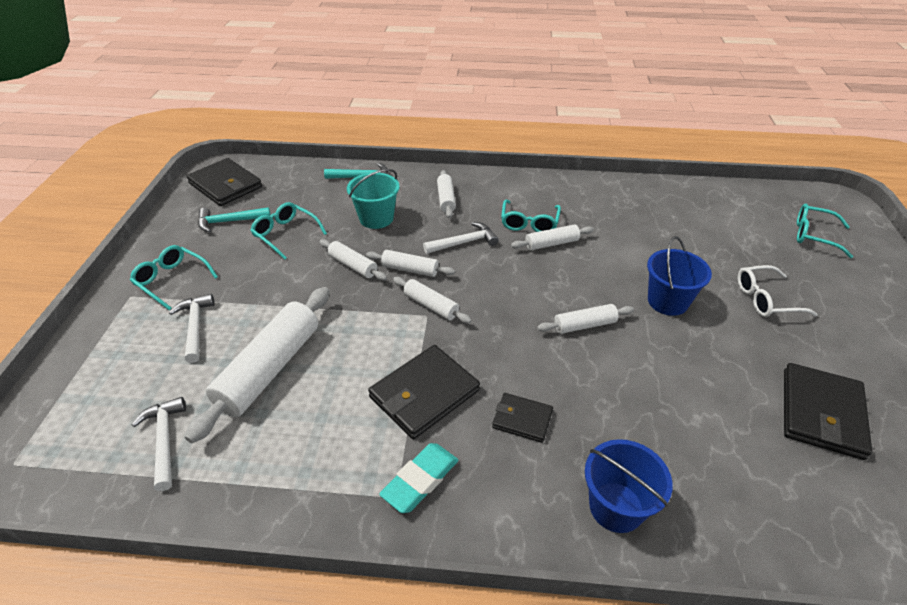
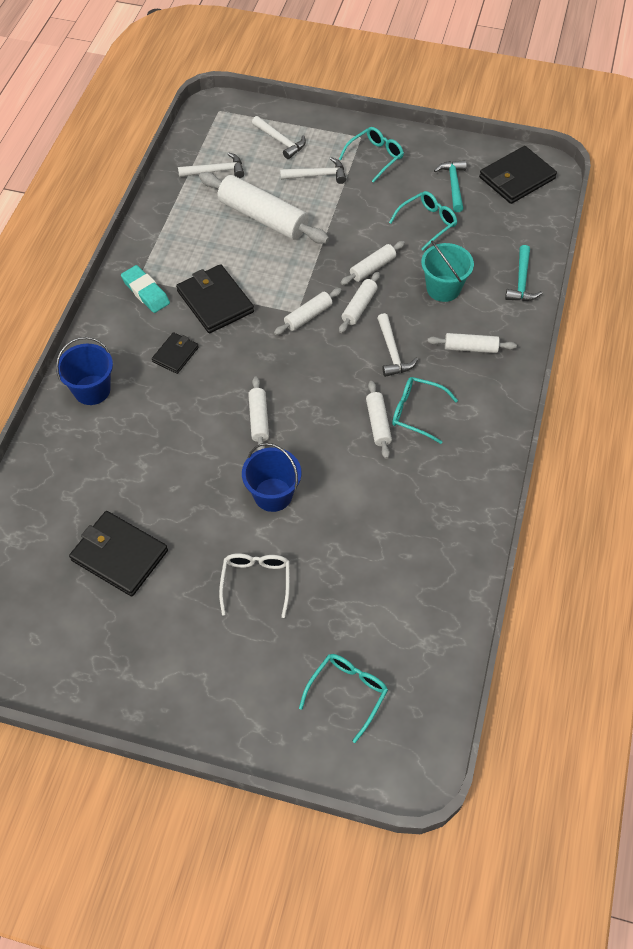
camera: 100 degrees right, 15 degrees up
none -> white hammer [252,116,306,159]

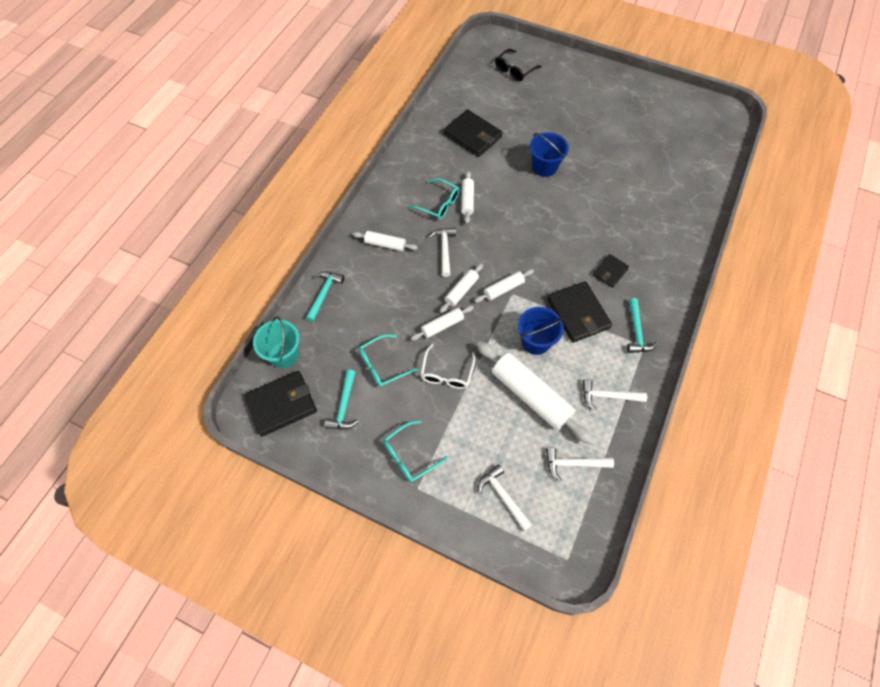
camera: 170 degrees left, 5 degrees up
blue bucket [56,337,113,405] -> blue bucket moved to [518,307,564,355]
black wallet [69,511,168,597] -> black wallet moved to [444,109,503,157]
turquoise eraser [121,265,170,313] -> turquoise hammer [627,298,658,353]
white glasses [219,553,290,618] -> white glasses moved to [420,344,475,389]
white rolling pin [248,376,269,451] -> none
white hammer [280,157,346,184] -> white hammer moved to [583,379,647,411]
turquoise glasses [299,654,388,743] -> black glasses [495,49,541,81]
turquoise bucket [421,241,474,302] -> turquoise bucket moved to [253,316,300,368]

